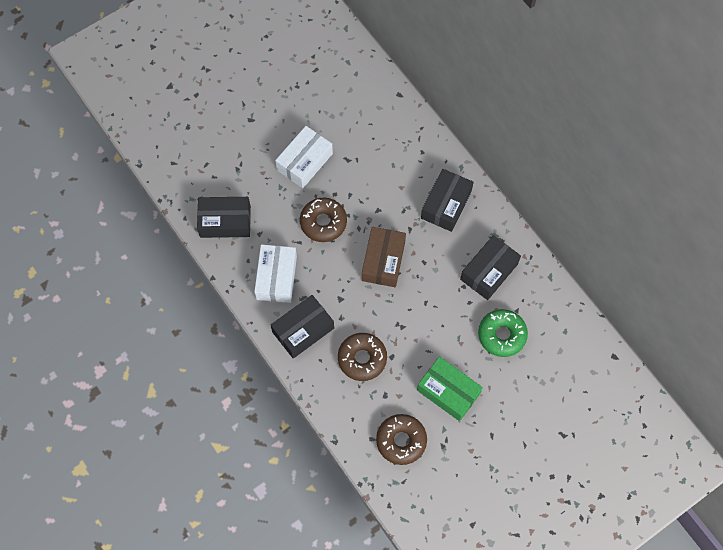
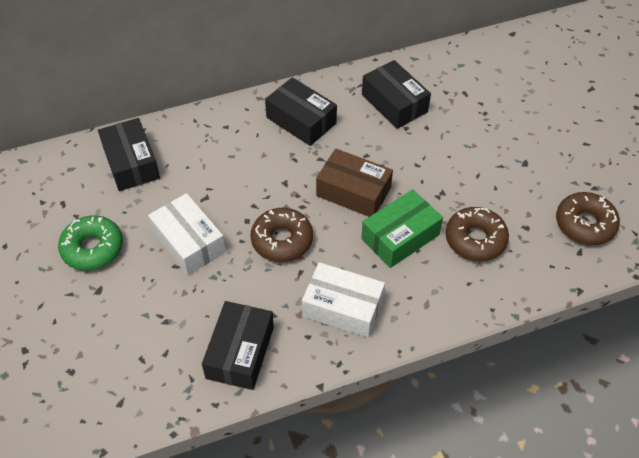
camera: 75 degrees left, 15 degrees down
black box [271,295,334,359] -> black box moved to [98,118,160,191]
green box [417,356,483,421] -> green box moved to [361,189,443,268]
green donut [478,309,528,357] -> green donut moved to [58,215,123,271]

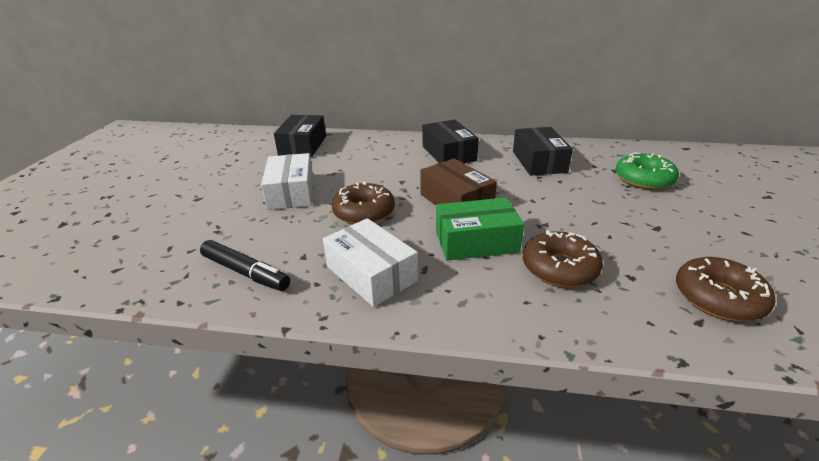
camera: 30 degrees right, 20 degrees down
green donut [58,215,123,271] -> green donut moved to [615,152,679,190]
black box [202,301,274,390] -> black marker [200,240,290,291]

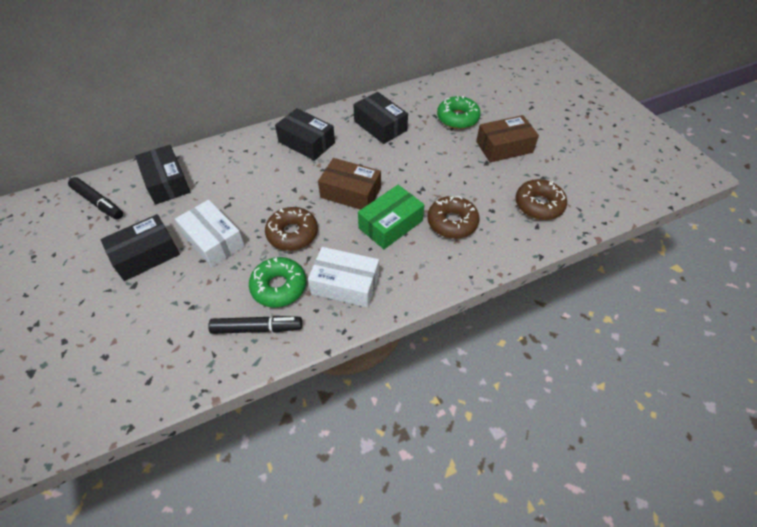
camera: 35 degrees left, 20 degrees up
none -> black marker [68,177,123,219]
none -> black box [100,214,180,281]
none -> green donut [249,257,306,308]
none -> brown box [476,115,539,162]

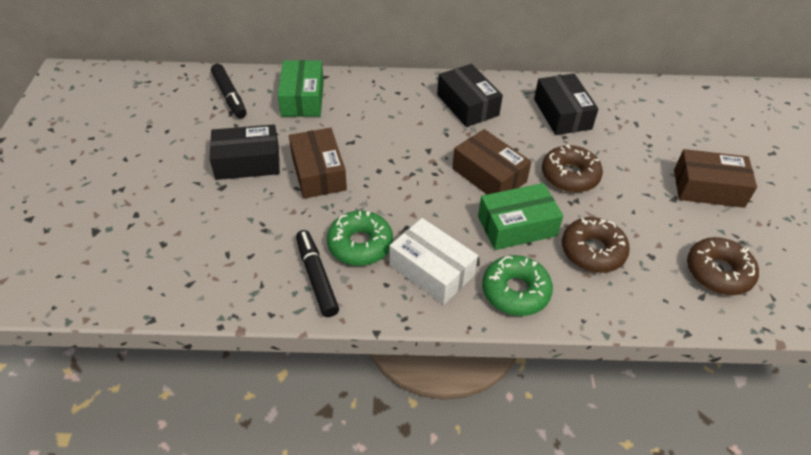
camera: 25 degrees right, 5 degrees down
black box [135,145,190,205] -> green box [277,60,324,117]
white box [175,200,245,267] -> brown box [289,128,347,199]
black marker [208,316,302,334] -> black marker turned 135 degrees counterclockwise [296,230,339,317]
brown donut [265,207,318,251] -> brown donut moved to [542,145,603,192]
green donut [437,96,481,129] -> green donut moved to [482,255,553,316]

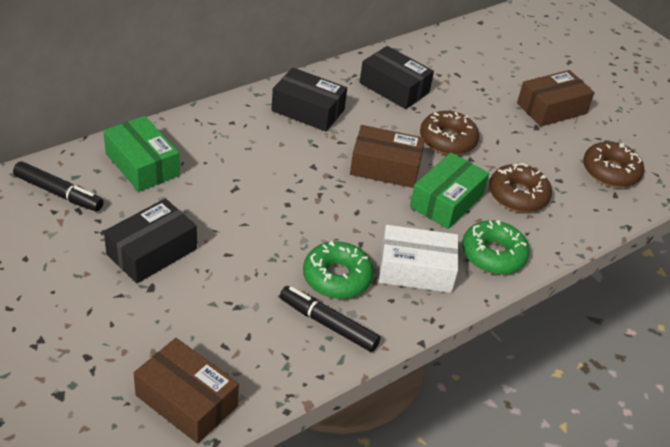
camera: 40 degrees left, 5 degrees down
brown box [289,128,347,199] -> brown box moved to [134,338,239,444]

